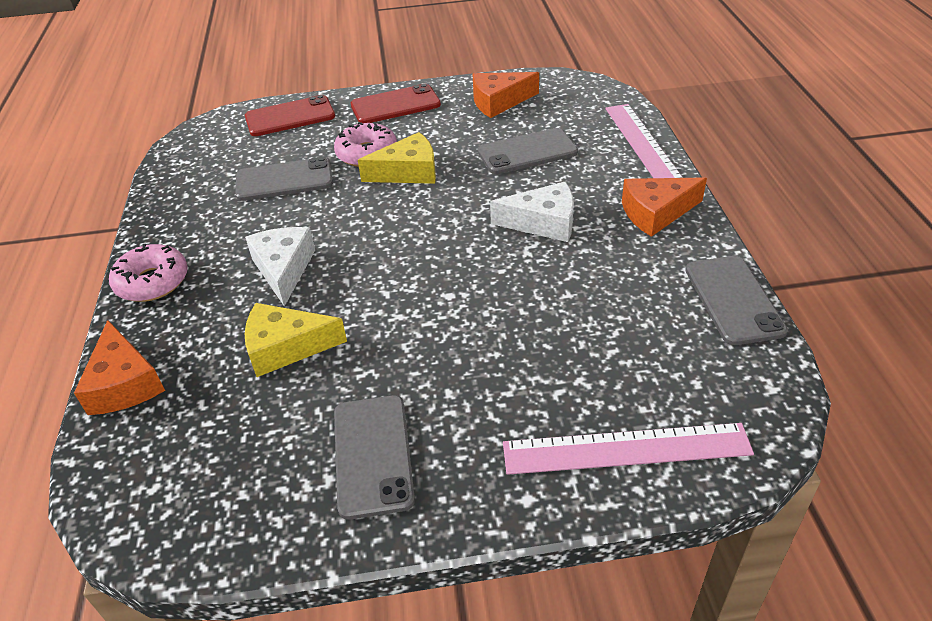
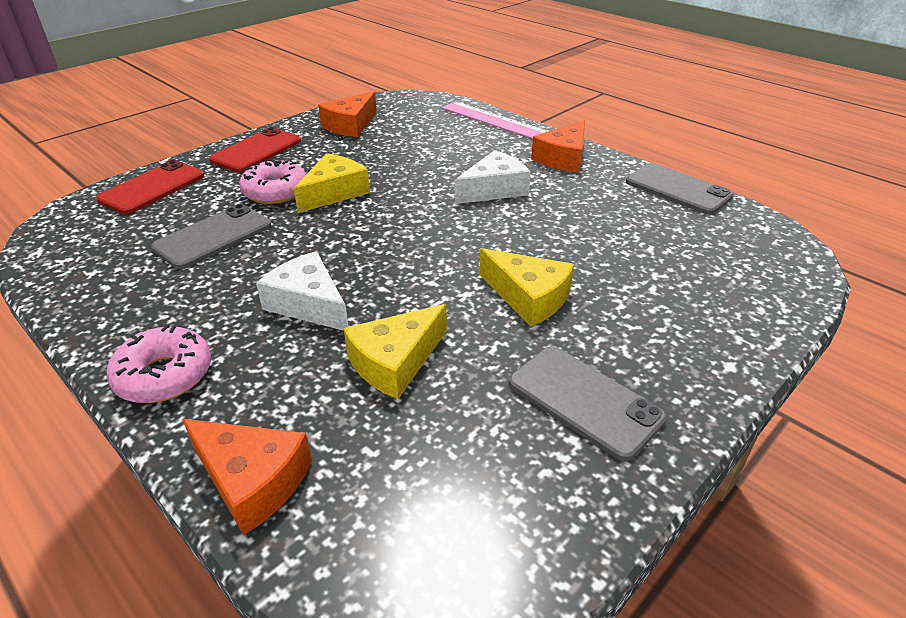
camera: 40 degrees left, 5 degrees down
grey phone [478,128,578,174] -> none
pink ruler [503,423,754,475] -> none
none -> yellow cheese [480,248,574,326]

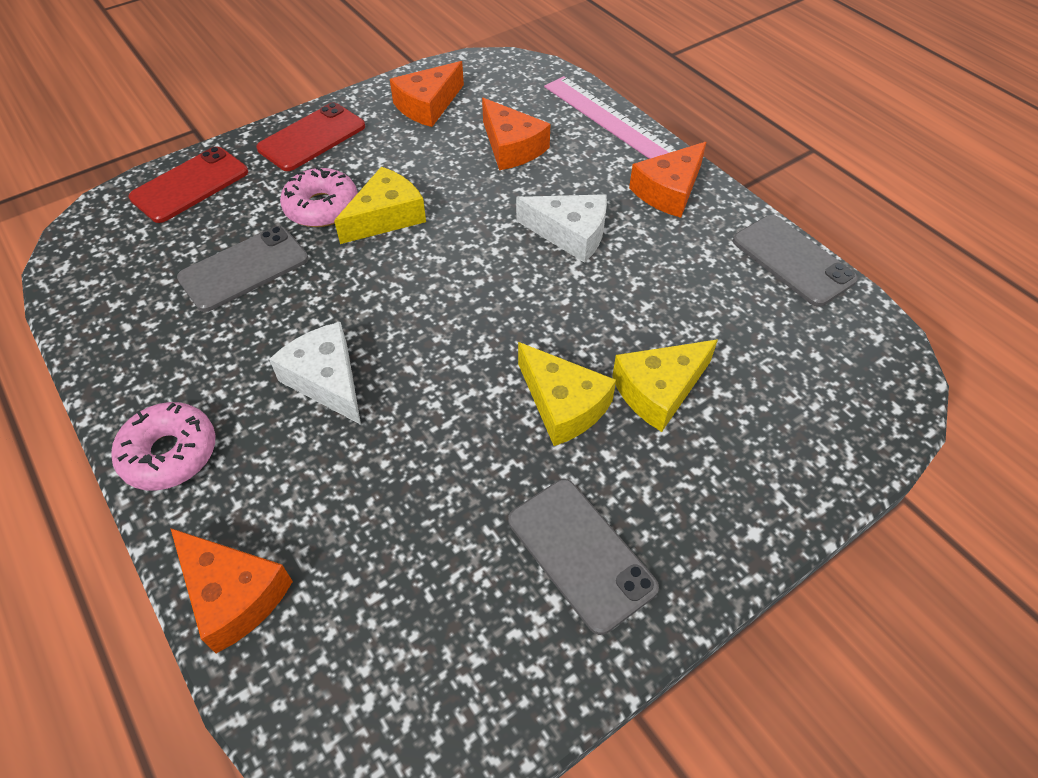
camera: 10 degrees right, 15 degrees up
yellow cheese [344,304,447,399] -> yellow cheese moved to [612,340,718,432]
white cheese [455,150,531,204] -> white cheese turned 45 degrees clockwise [516,194,607,263]
none -> orange cheese [482,98,550,170]

